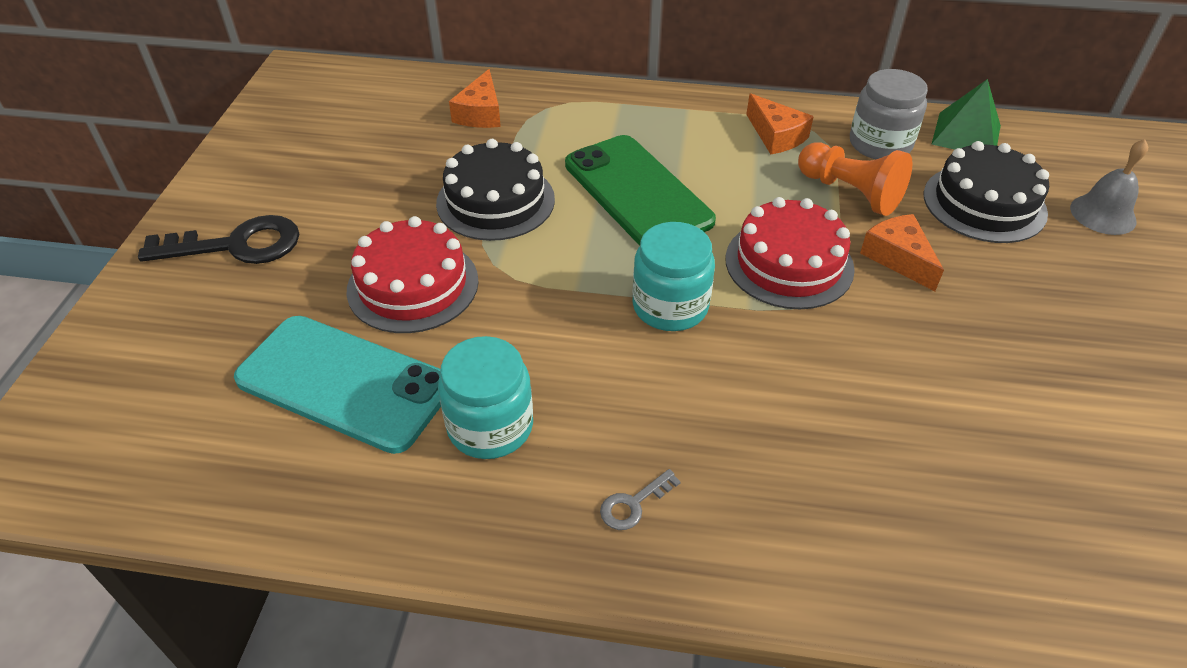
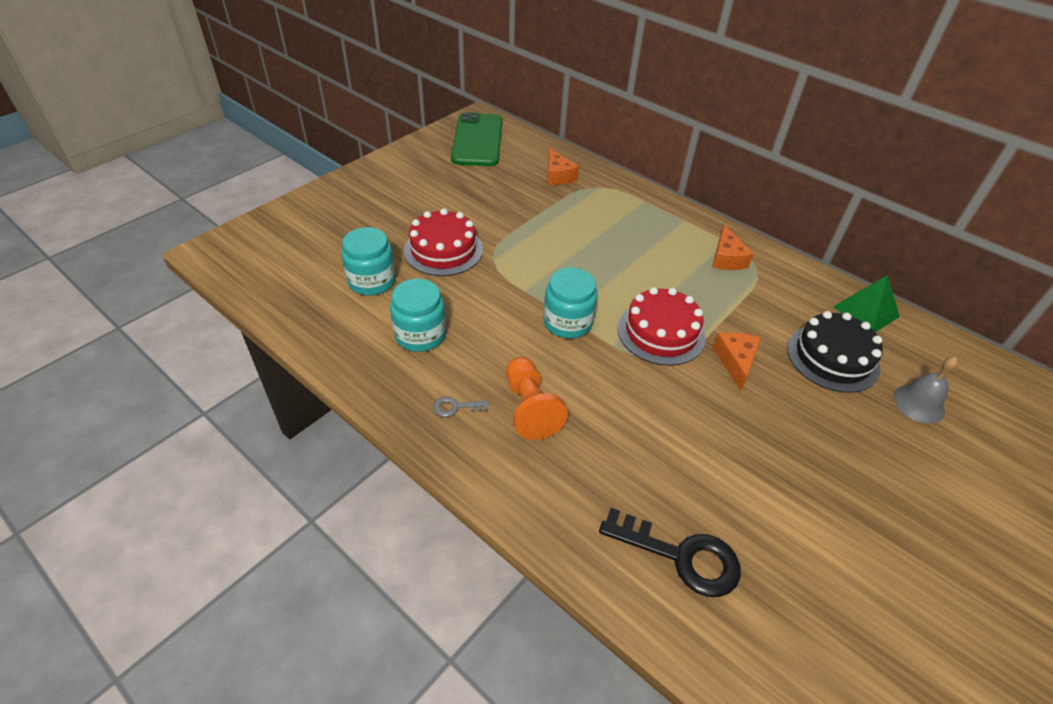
camera: 30 degrees right, 0 degrees up
black key [138,215,299,264] -> black key moved to [599,508,741,597]
turquoise phone [234,316,441,454] -> turquoise jar [341,227,396,296]
black cake [436,139,555,241] -> none
orange cheese [449,69,501,128] -> orange cheese turned 60 degrees counterclockwise [547,147,579,185]
green phone [565,135,716,246] -> green phone moved to [451,112,503,166]
orange pawn [798,142,912,216] -> orange pawn moved to [506,357,568,440]
grey jar [850,69,928,159] -> none

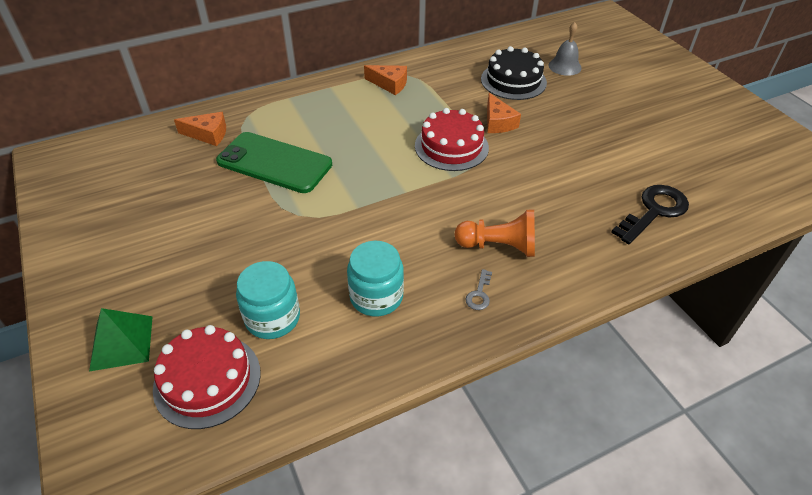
camera: 65 degrees left, 0 degrees up
red cake [404,208,483,276] -> red cake moved to [153,325,261,429]
green phone [451,112,503,166] -> green phone moved to [216,132,332,193]
turquoise jar [543,267,598,339] -> none
orange cheese [713,333,761,391] -> orange cheese turned 135 degrees counterclockwise [487,93,521,133]
green pyramid [833,275,900,332] -> green pyramid moved to [89,308,153,372]

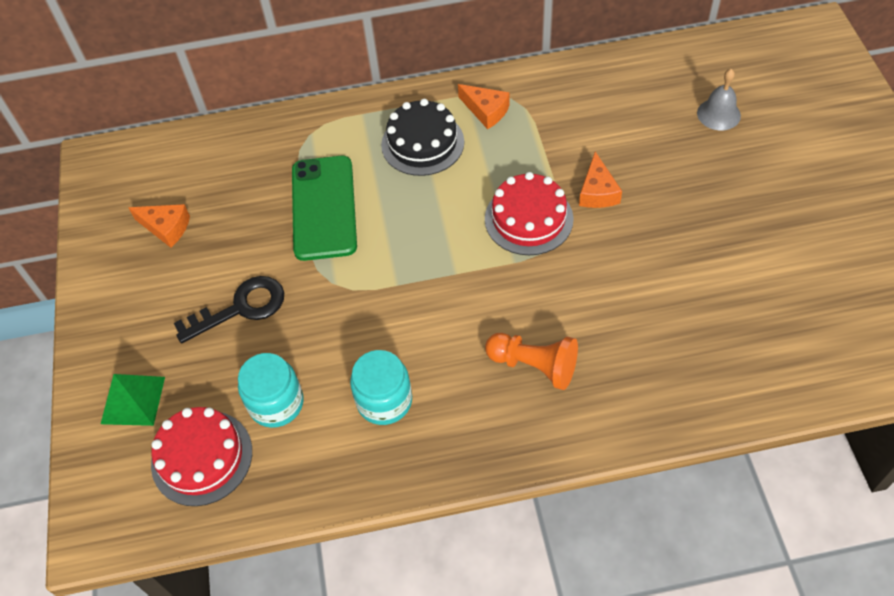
camera: 20 degrees right, 10 degrees up
orange cheese [174,112,226,146] -> orange cheese moved to [128,204,190,248]
green phone [216,132,332,193] -> green phone turned 45 degrees clockwise [292,156,357,261]
grey key [465,269,492,310] -> none
black cake [481,46,547,100] -> black cake moved to [381,99,464,176]
black key [611,185,689,244] -> black key moved to [174,276,284,343]

